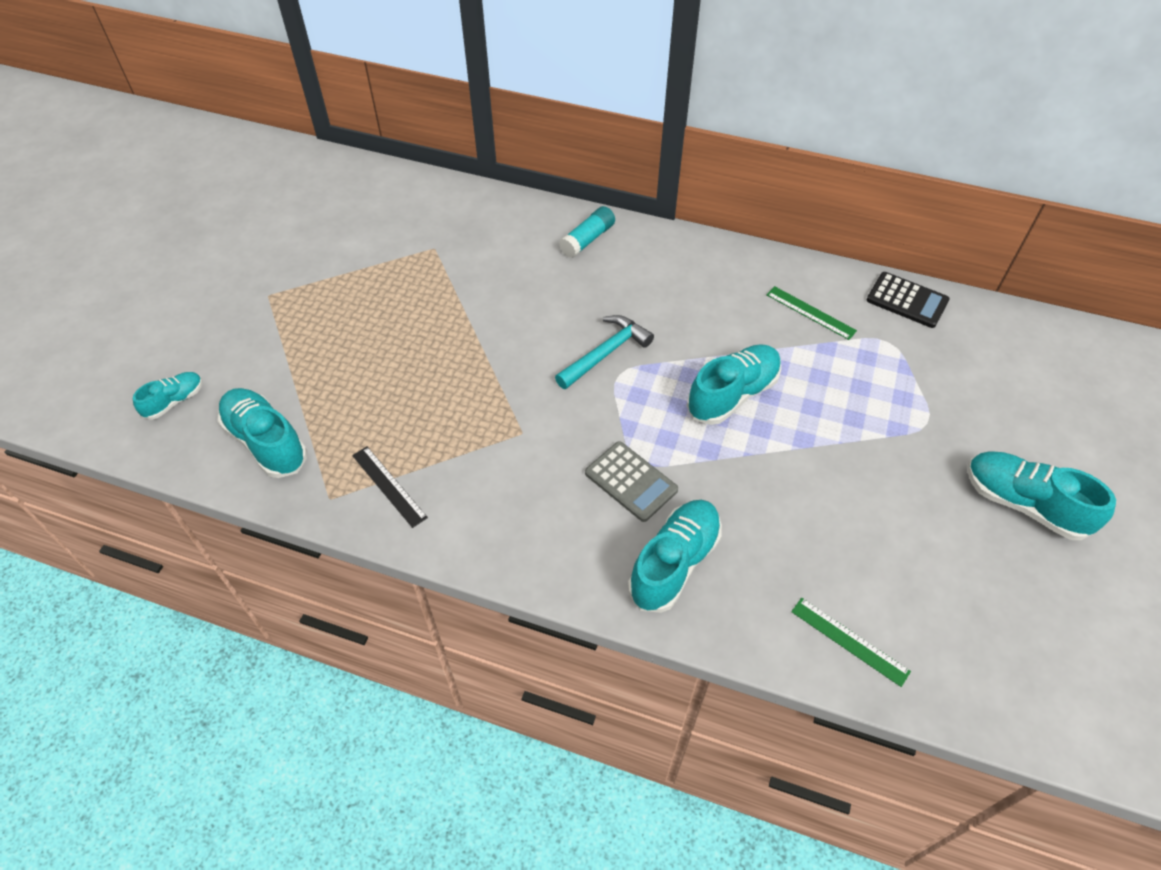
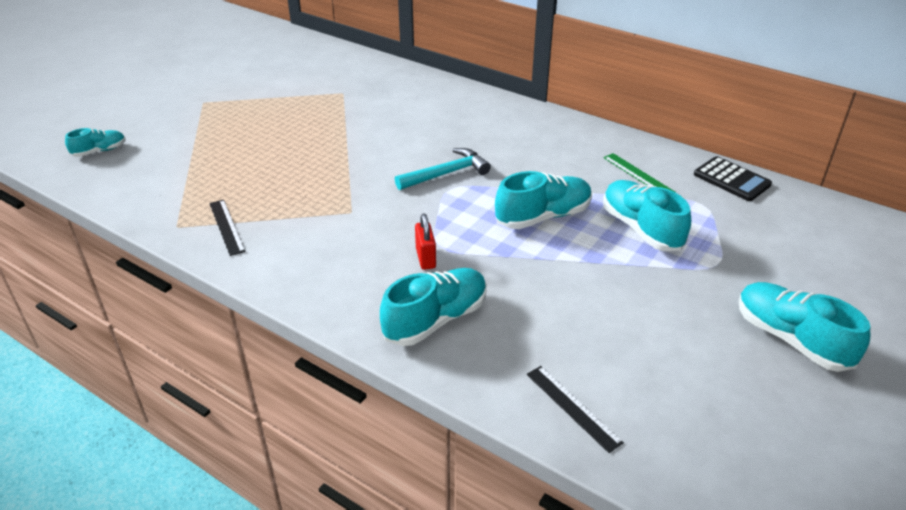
camera: 15 degrees right, 15 degrees down
turquoise shoe [217,388,307,478] -> turquoise shoe moved to [603,180,691,251]
turquoise glue stick [559,206,615,258] -> none
grey calculator [585,441,678,522] -> red padlock [415,214,436,270]
green ruler [791,598,911,687] -> black ruler [527,366,624,453]

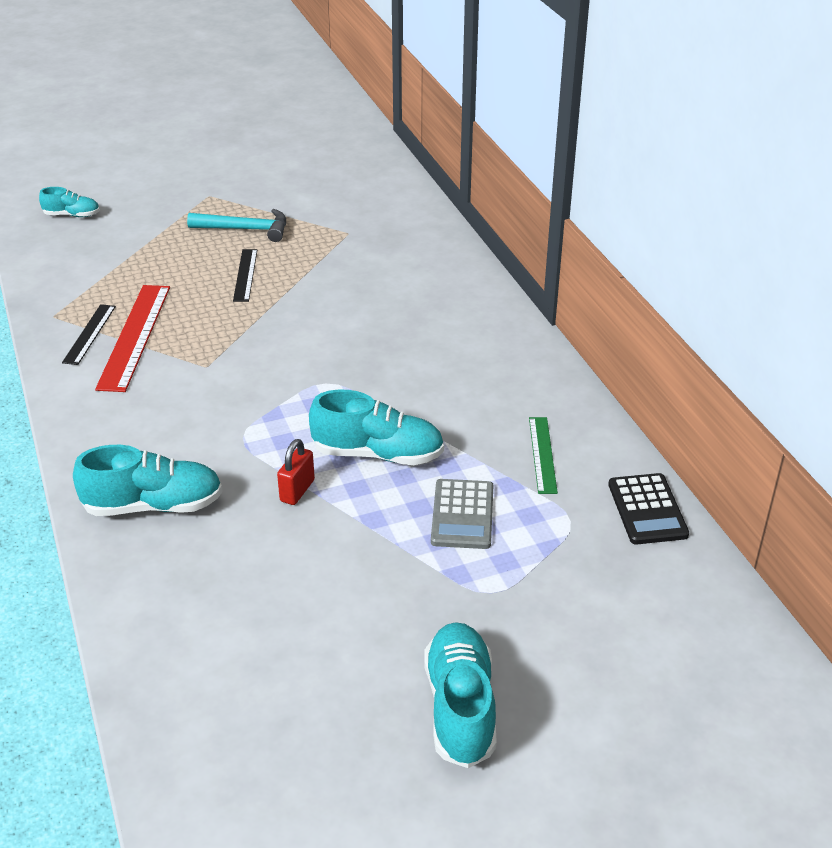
camera: 35 degrees right, 0 degrees up
turquoise hammer [395,148,491,190] -> turquoise hammer moved to [187,209,286,242]
red padlock [415,214,436,270] -> red padlock moved to [277,439,315,505]
black ruler [527,366,624,453] -> black ruler moved to [233,249,257,302]
turquoise shoe [603,180,691,251] -> grey calculator [431,479,493,549]
none -> red ruler [95,285,170,392]

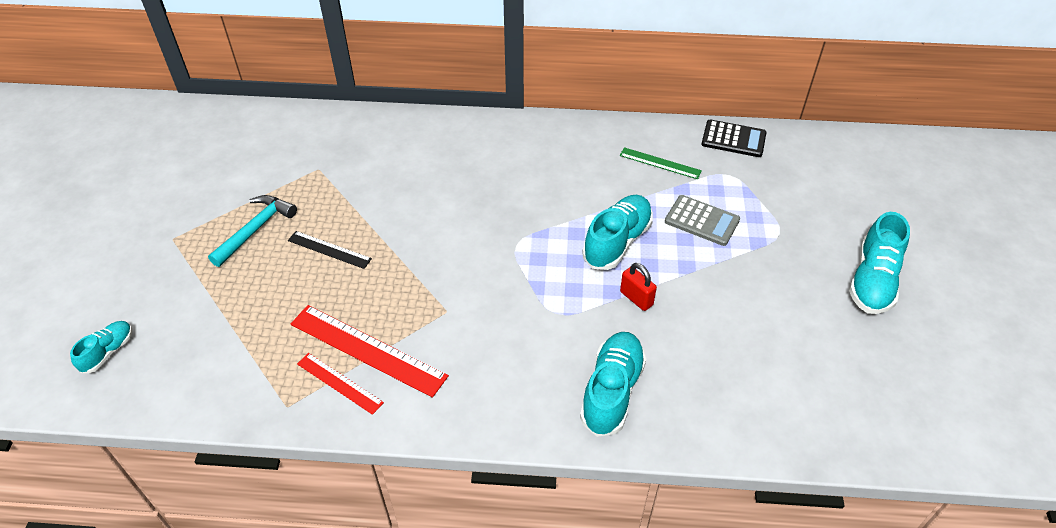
camera: 65 degrees left, 10 degrees up
black ruler [62,304,116,365] -> red ruler [297,353,384,415]
turquoise shoe [424,622,497,768] -> turquoise shoe turned 90 degrees counterclockwise [849,212,910,314]

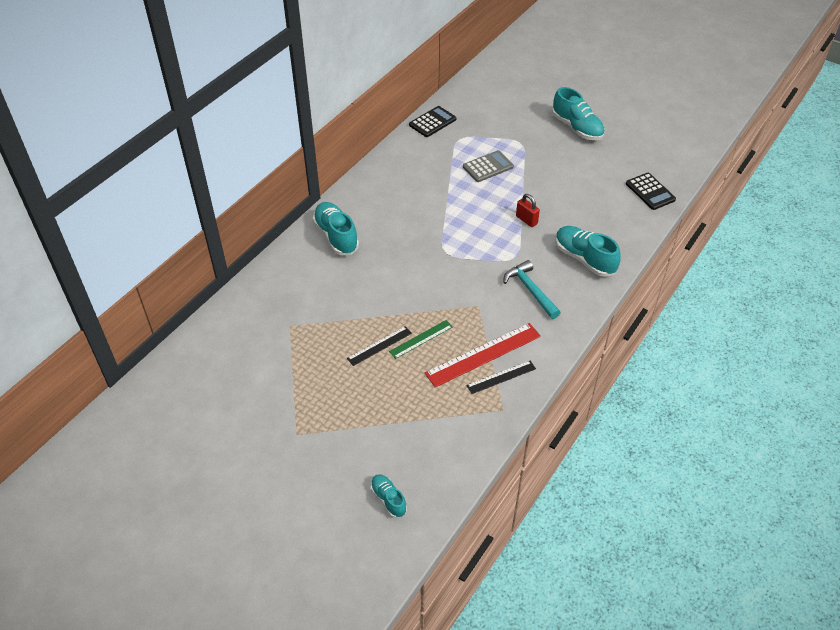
camera: 60 degrees left, 0 degrees up
turquoise hammer [208,195,297,267] -> turquoise hammer moved to [503,260,561,319]
red ruler [297,353,384,415] -> black ruler [466,361,536,394]
turquoise shoe [582,195,653,270] -> turquoise shoe moved to [313,202,359,255]
green ruler [620,147,702,179] -> green ruler moved to [389,320,453,359]
red padlock [620,263,657,311] -> red padlock turned 60 degrees clockwise [516,194,540,227]
none -> black calculator [626,173,676,210]

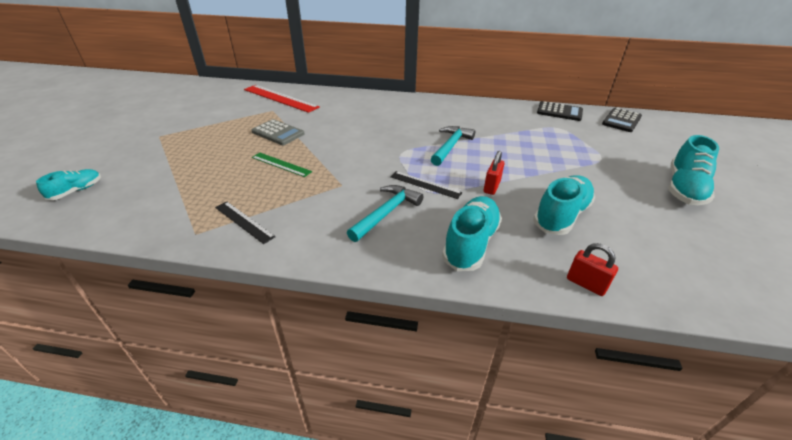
camera: 65 degrees right, 10 degrees down
turquoise shoe [313,202,359,255] -> turquoise shoe moved to [533,175,595,235]
black ruler [347,326,412,366] -> black ruler moved to [390,171,463,199]
red ruler [425,323,541,387] -> red ruler moved to [244,85,320,113]
grey calculator [463,150,514,182] -> grey calculator moved to [252,119,304,145]
black calculator [626,173,676,210] -> black calculator moved to [602,108,642,132]
none -> turquoise hammer [431,126,475,166]
none -> red padlock [567,243,618,296]

